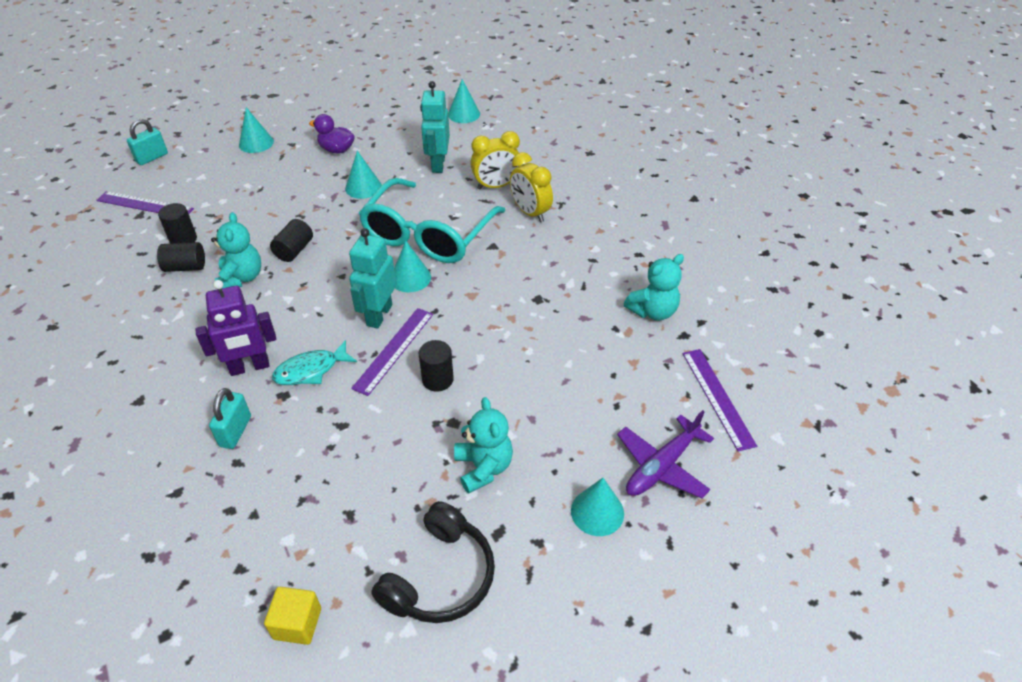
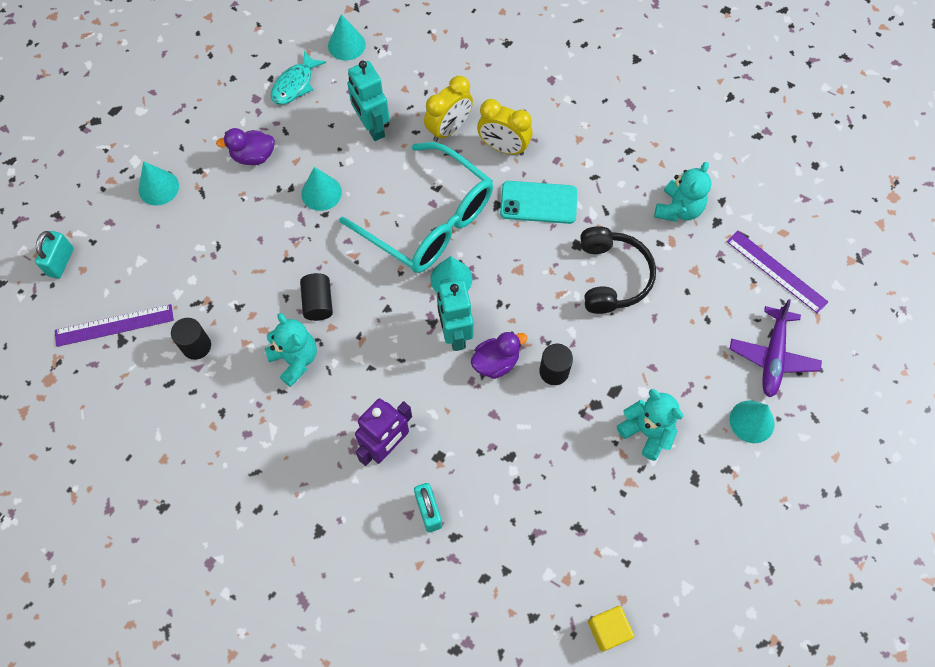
camera: 30 degrees left, 20 degrees up
black cylinder [157,242,205,272] -> none
turquoise fish [272,340,357,385] -> turquoise fish moved to [271,51,326,105]
purple ruler [351,308,433,396] -> purple duck [471,331,528,379]
turquoise glasses [359,178,505,263] -> turquoise glasses turned 45 degrees counterclockwise [339,142,493,273]
black headphones [371,501,495,623] -> black headphones moved to [580,226,656,314]
none -> turquoise phone [500,181,577,224]

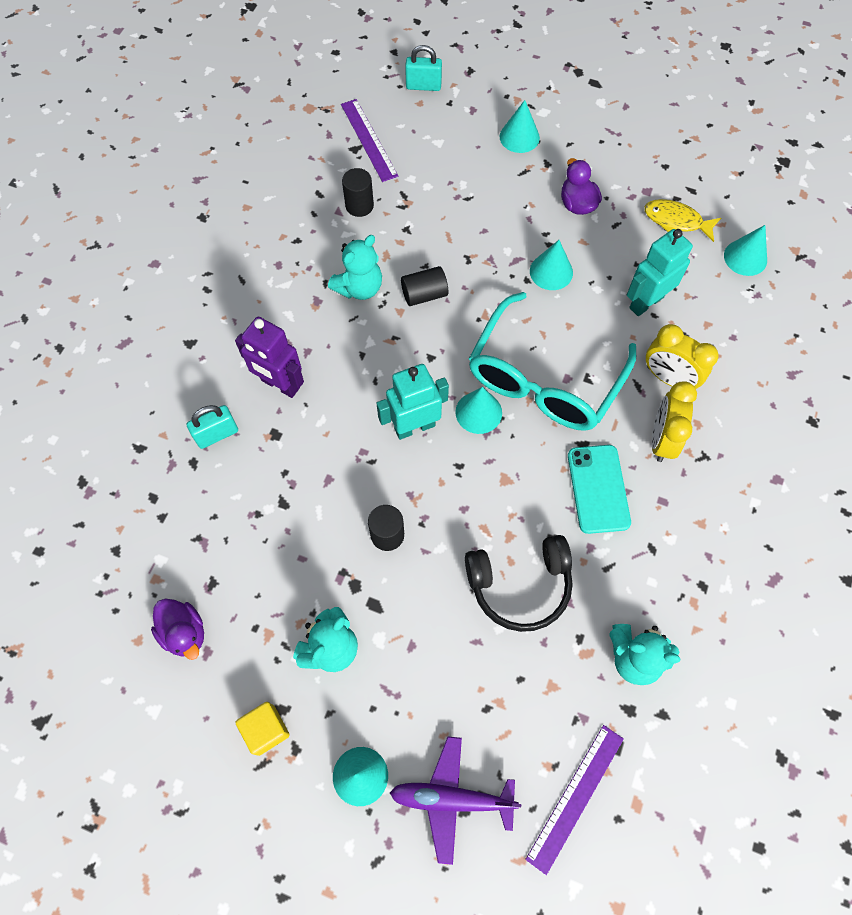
camera: 80 degrees right, 0 degrees up
turquoise fish [271,51,326,105] -> yellow fish [644,199,721,242]
purple duck [471,331,528,379] -> purple duck moved to [151,598,204,660]
yellow cube [588,606,634,652] -> yellow cube moved to [235,702,290,756]

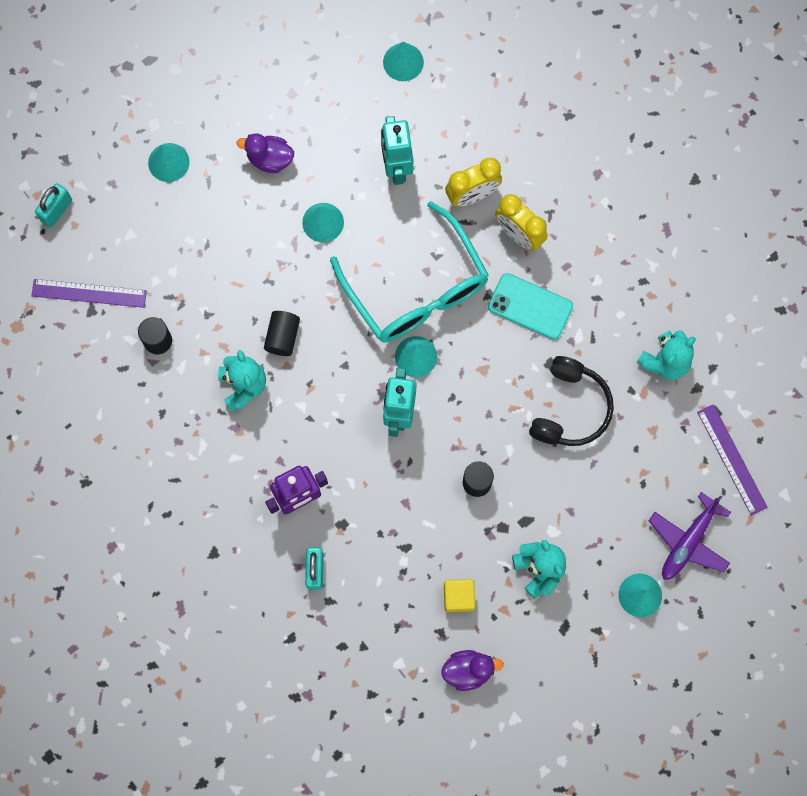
camera: 60 degrees left, 10 degrees up
yellow cube [235,702,290,756] -> yellow cube moved to [444,579,475,612]
yellow fish [644,199,721,242] -> none

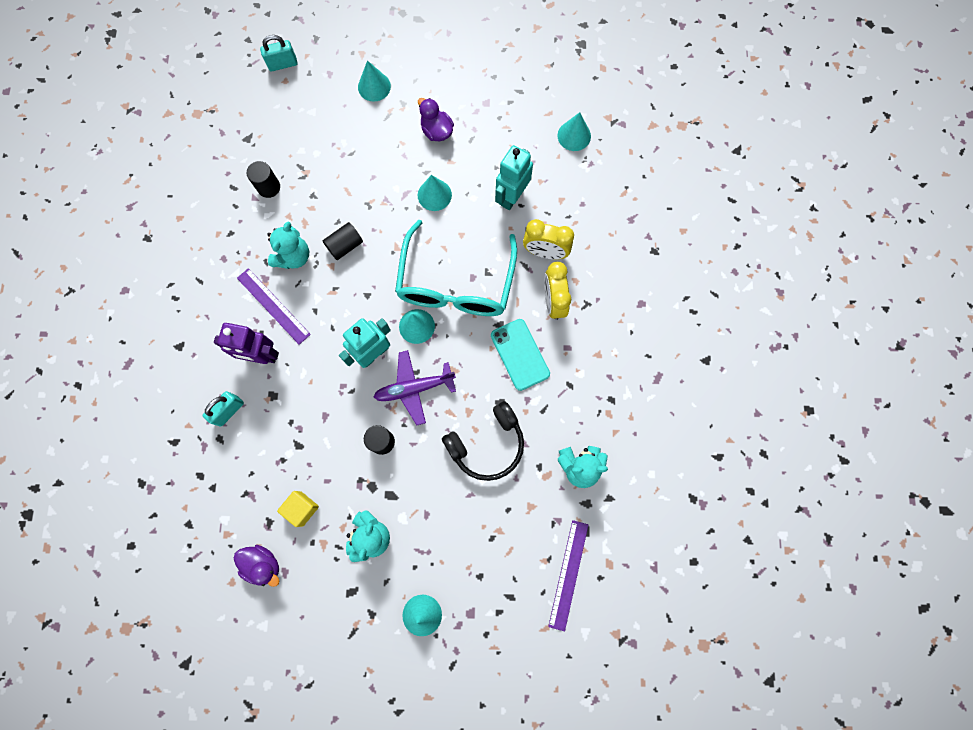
camera: 40 degrees right, 0 degrees up
purple ruler [31,279,147,308] -> purple ruler moved to [237,268,311,345]
purple plane [649,492,731,580] -> purple plane moved to [374,350,456,425]

